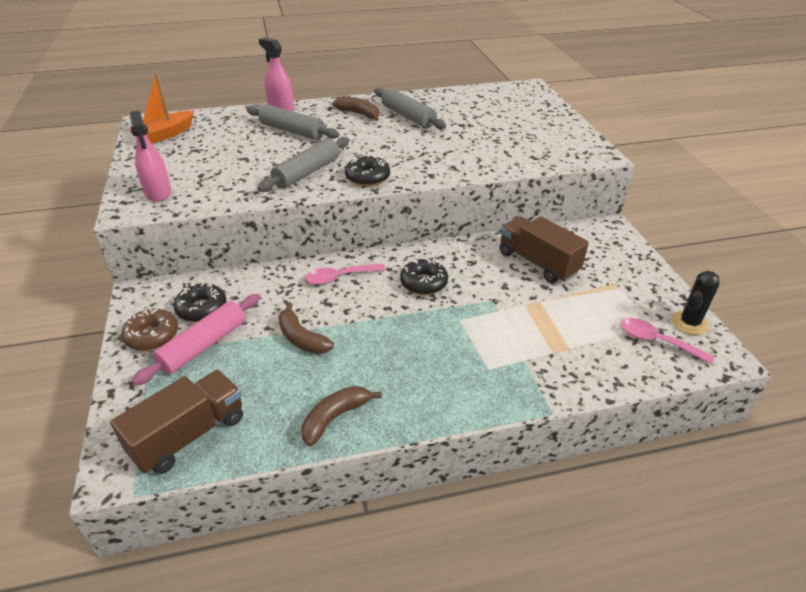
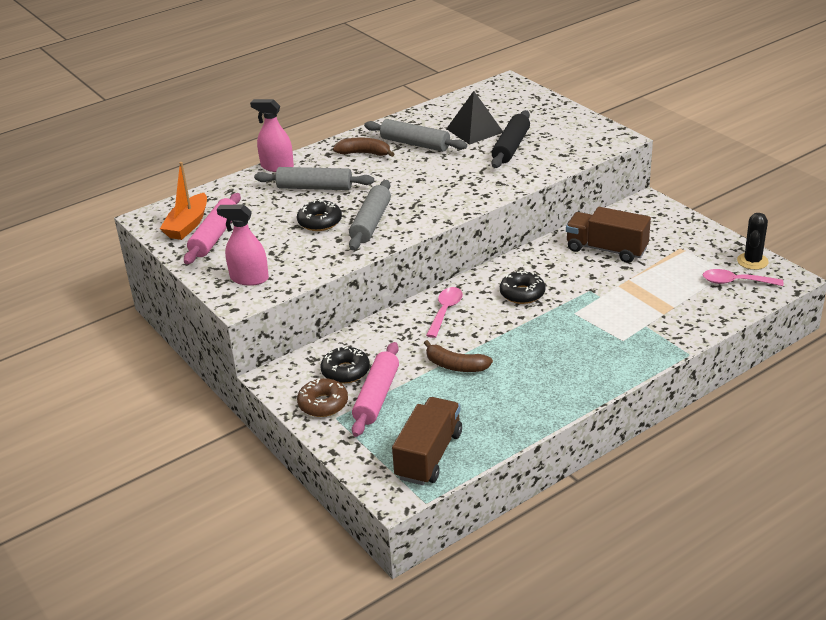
camera: 20 degrees left, 5 degrees down
pink spray bottle [129,110,171,202] -> pink spray bottle turned 150 degrees clockwise [217,204,269,286]
brown banana [301,386,382,446] -> none
pink spoon [305,264,386,285] -> pink spoon turned 150 degrees clockwise [426,287,463,338]
black donut [345,155,390,186] -> black donut moved to [297,199,342,231]
none -> pink rolling pin [184,193,241,264]
none -> black pyramid [446,91,503,145]
none -> black rolling pin [491,110,530,168]

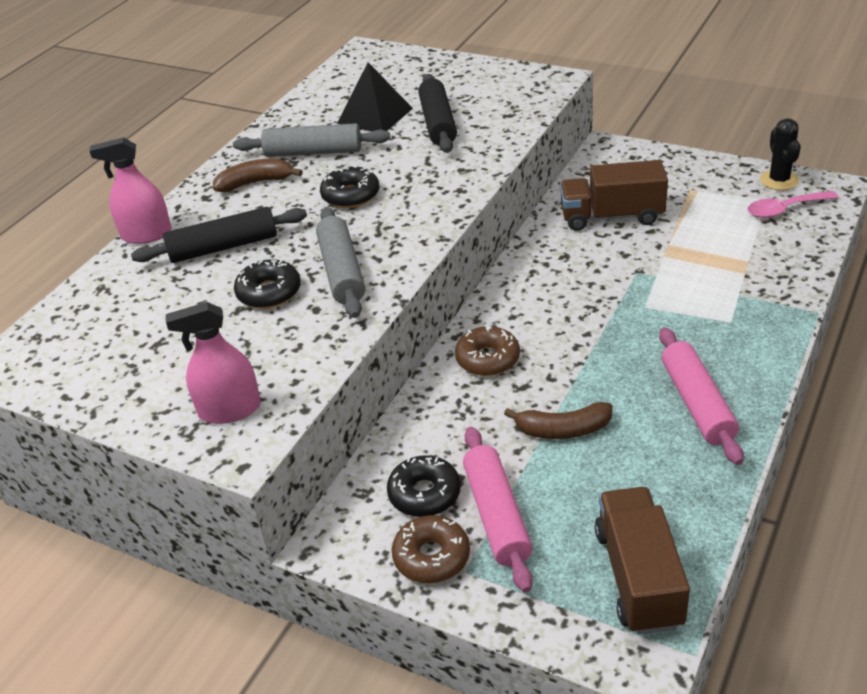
camera: 25 degrees left, 5 degrees up
orange boat [160,162,207,240] -> none
pink rolling pin [184,193,241,264] -> pink rolling pin moved to [659,327,744,465]
grey rolling pin [254,167,374,190] -> black rolling pin [131,207,307,263]
pink spoon [426,287,463,338] -> brown donut [455,325,520,376]
black donut [500,271,546,304] -> black donut moved to [320,165,379,208]

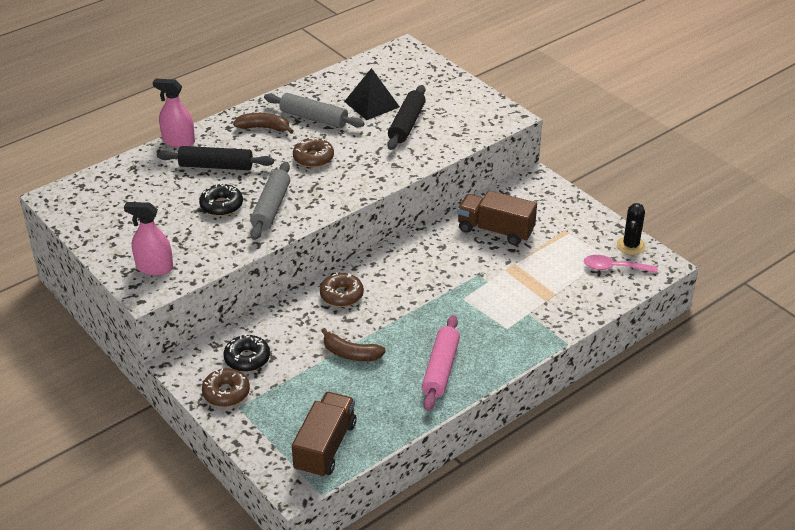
camera: 20 degrees right, 0 degrees up
black donut [320,165,379,208] -> brown donut [293,137,334,168]
pink rolling pin [463,427,533,593] -> none

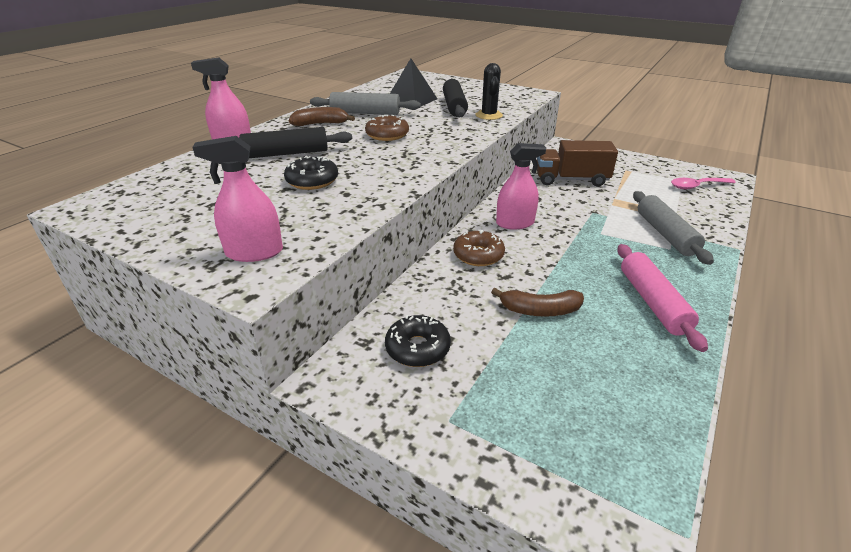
camera: 20 degrees left, 5 degrees down
brown donut [202,368,250,407] -> none
grey rolling pin [250,162,290,240] -> grey rolling pin moved to [633,191,714,265]
brown truck [292,392,356,478] -> none
black cactus [617,203,646,255] -> black cactus moved to [476,63,503,120]
none -> pink spray bottle [496,143,546,229]

